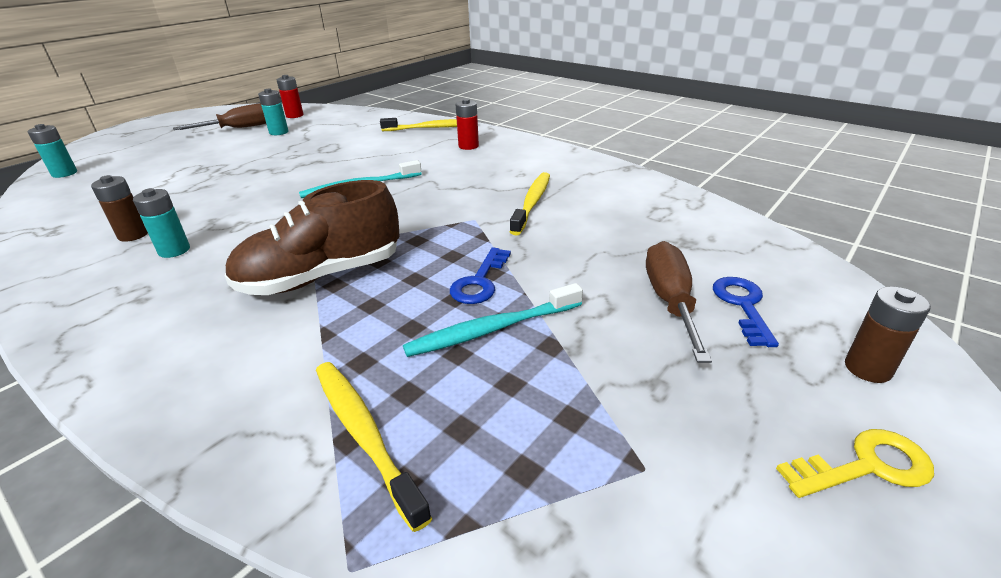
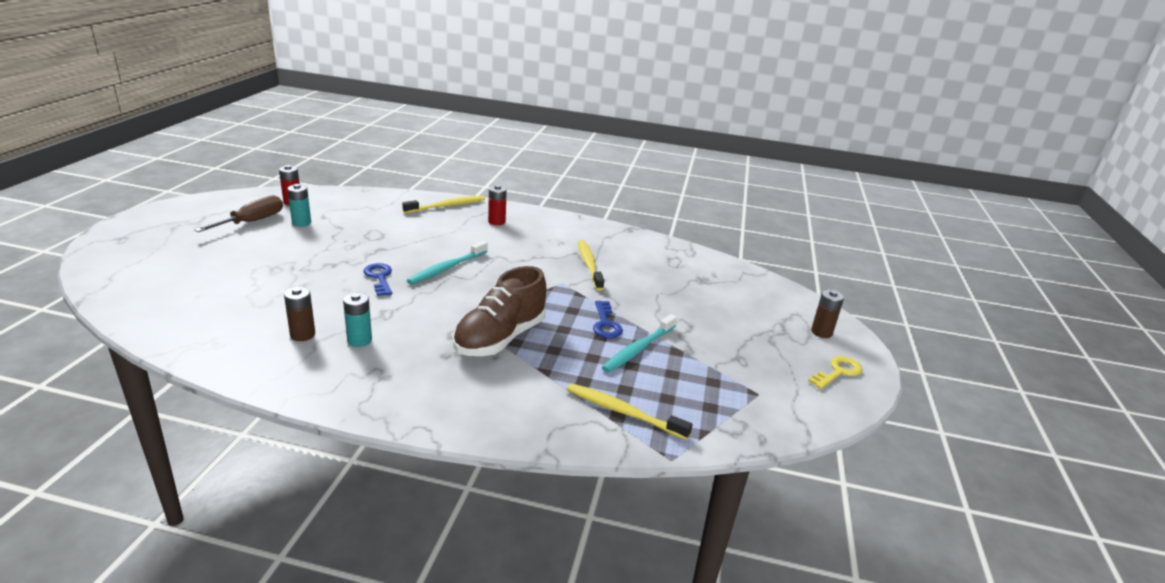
camera: 30 degrees left, 5 degrees down
turquoise battery [28,124,77,178] -> none
brown screwdriver [646,241,712,363] -> none
blue key [713,277,779,347] -> blue key moved to [363,263,392,296]

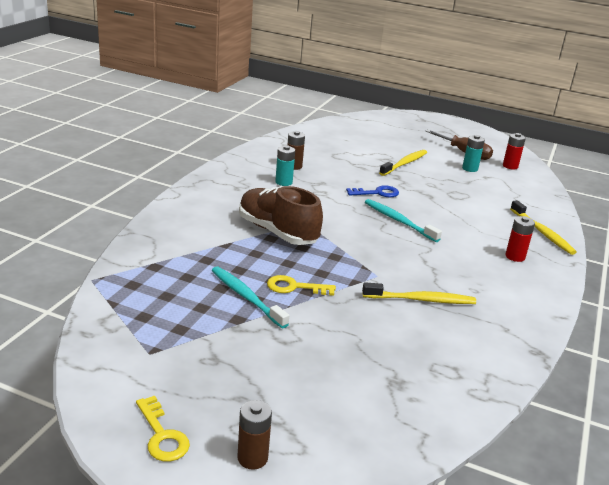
camera: 100 degrees right, 0 degrees up
yellow toothbrush [567,383,693,440] -> yellow toothbrush moved to [379,150,427,176]
blue key [593,301,623,338] -> yellow key [267,275,336,296]

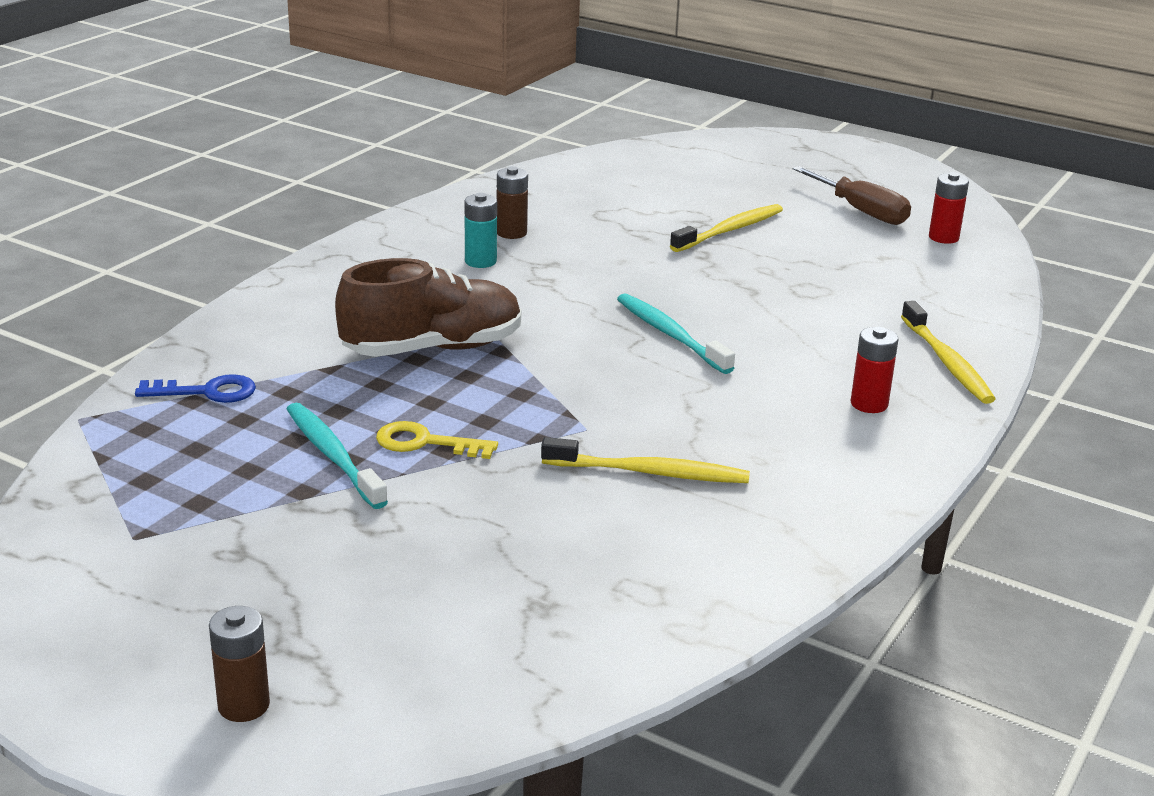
camera: 10 degrees right, 0 degrees up
yellow key [136,396,190,461] -> none
brown shoe [239,186,323,245] -> brown shoe turned 105 degrees clockwise [335,258,521,357]
blue key [346,185,399,197] -> blue key moved to [135,374,256,403]
turquoise battery [462,135,485,172] -> none

